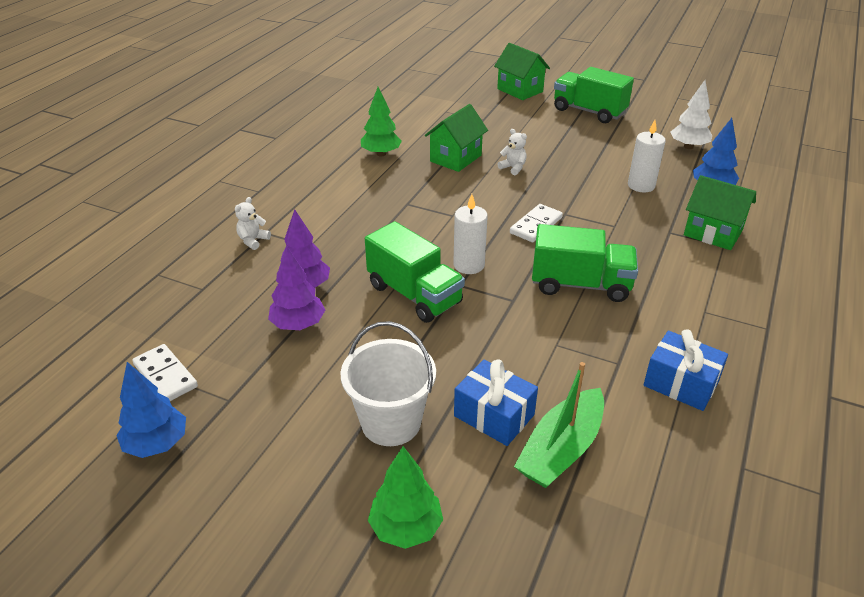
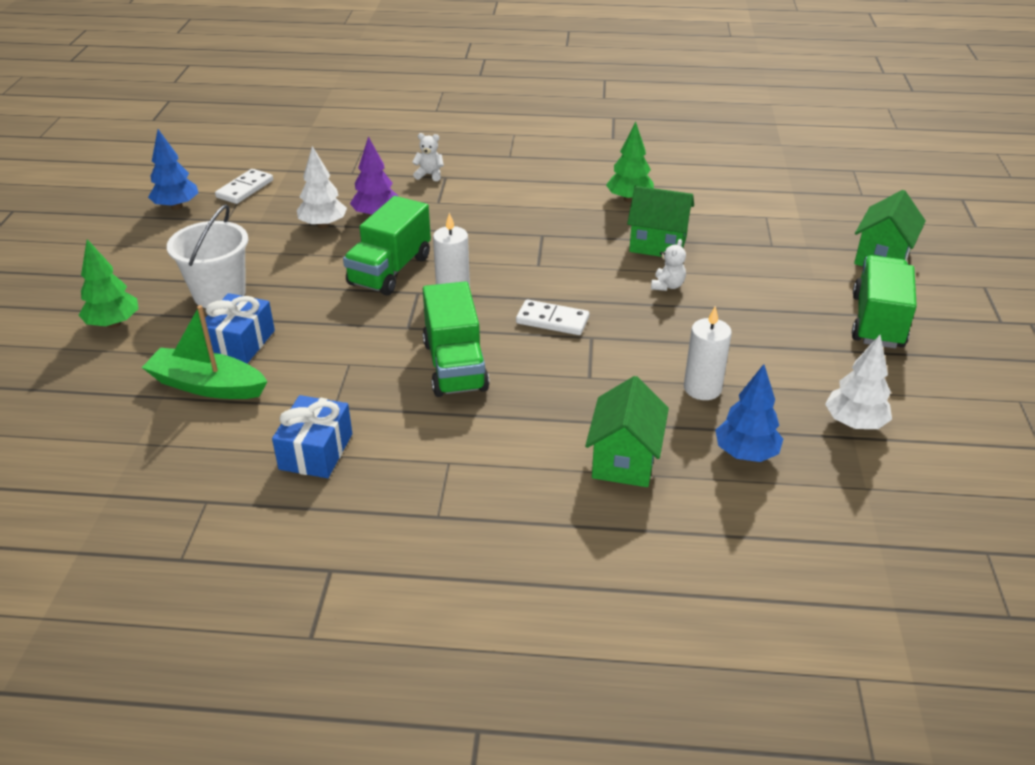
camera: 70 degrees right, 0 degrees up
purple tree [268,246,325,330] -> white tree [297,146,347,228]

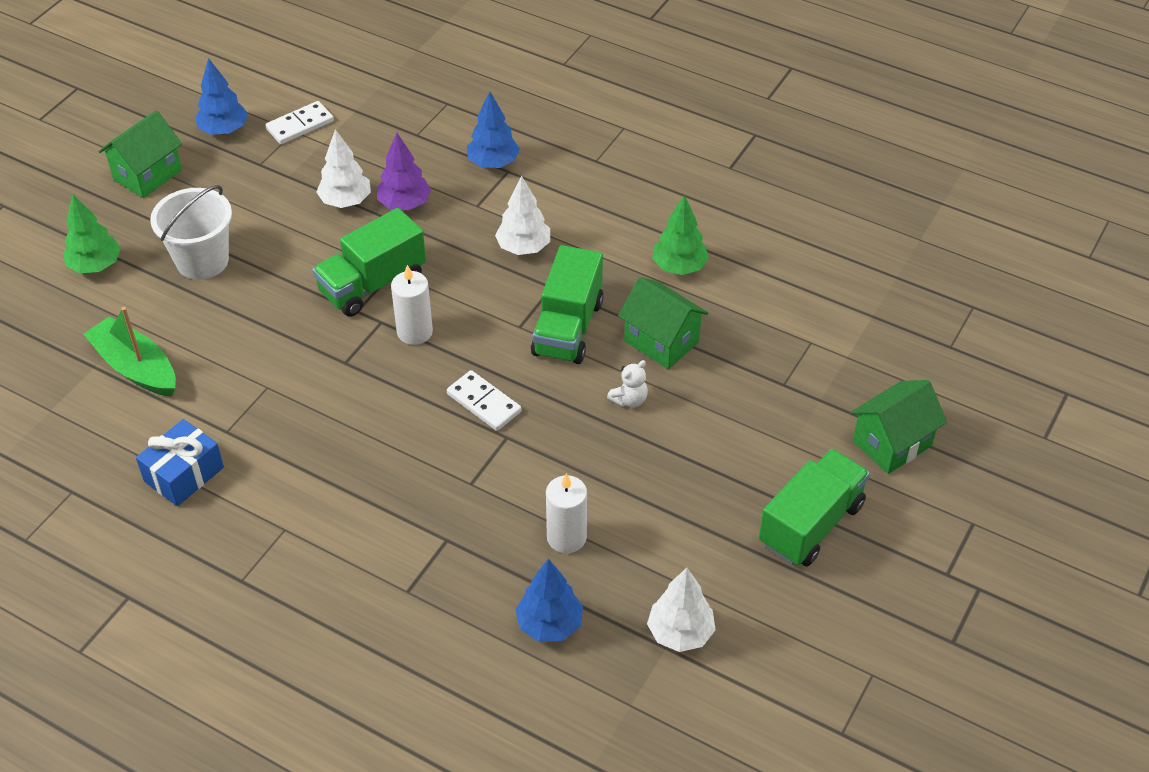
camera: 25 degrees right, 10 degrees up
blue gift [205,293,275,364] -> none
white teddy bear [412,133,444,181] -> blue tree [467,91,520,168]
green truck [423,281,489,397] -> green truck moved to [531,245,604,364]
green house [585,376,669,487] -> green house moved to [98,110,182,198]
none -> white tree [495,176,550,255]

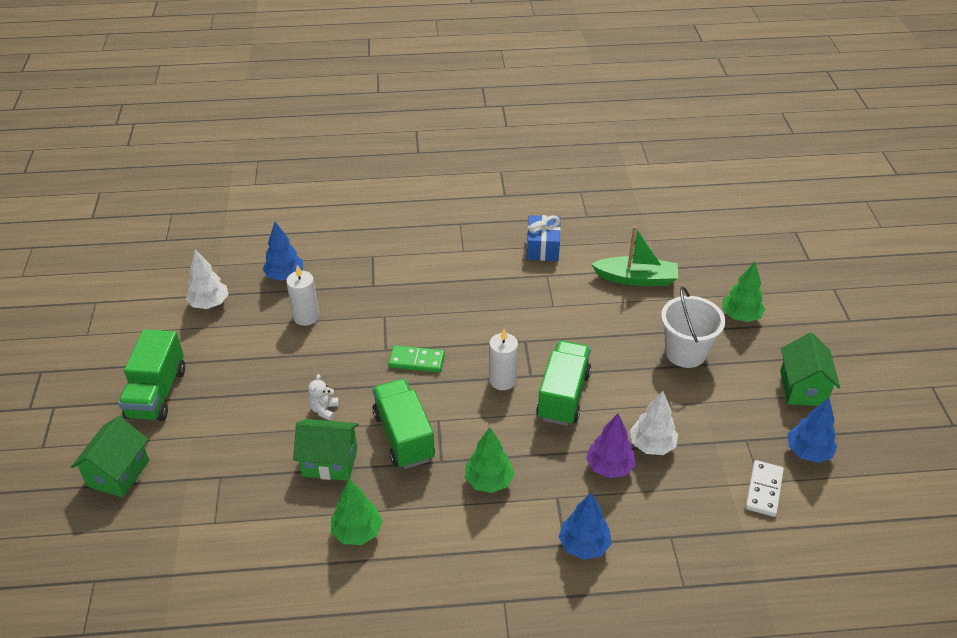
camera: 145 degrees right, 5 degrees down
white domino [447,370,521,431] -> green domino [388,345,445,373]
white tree [495,176,550,255] -> green tree [465,427,515,493]

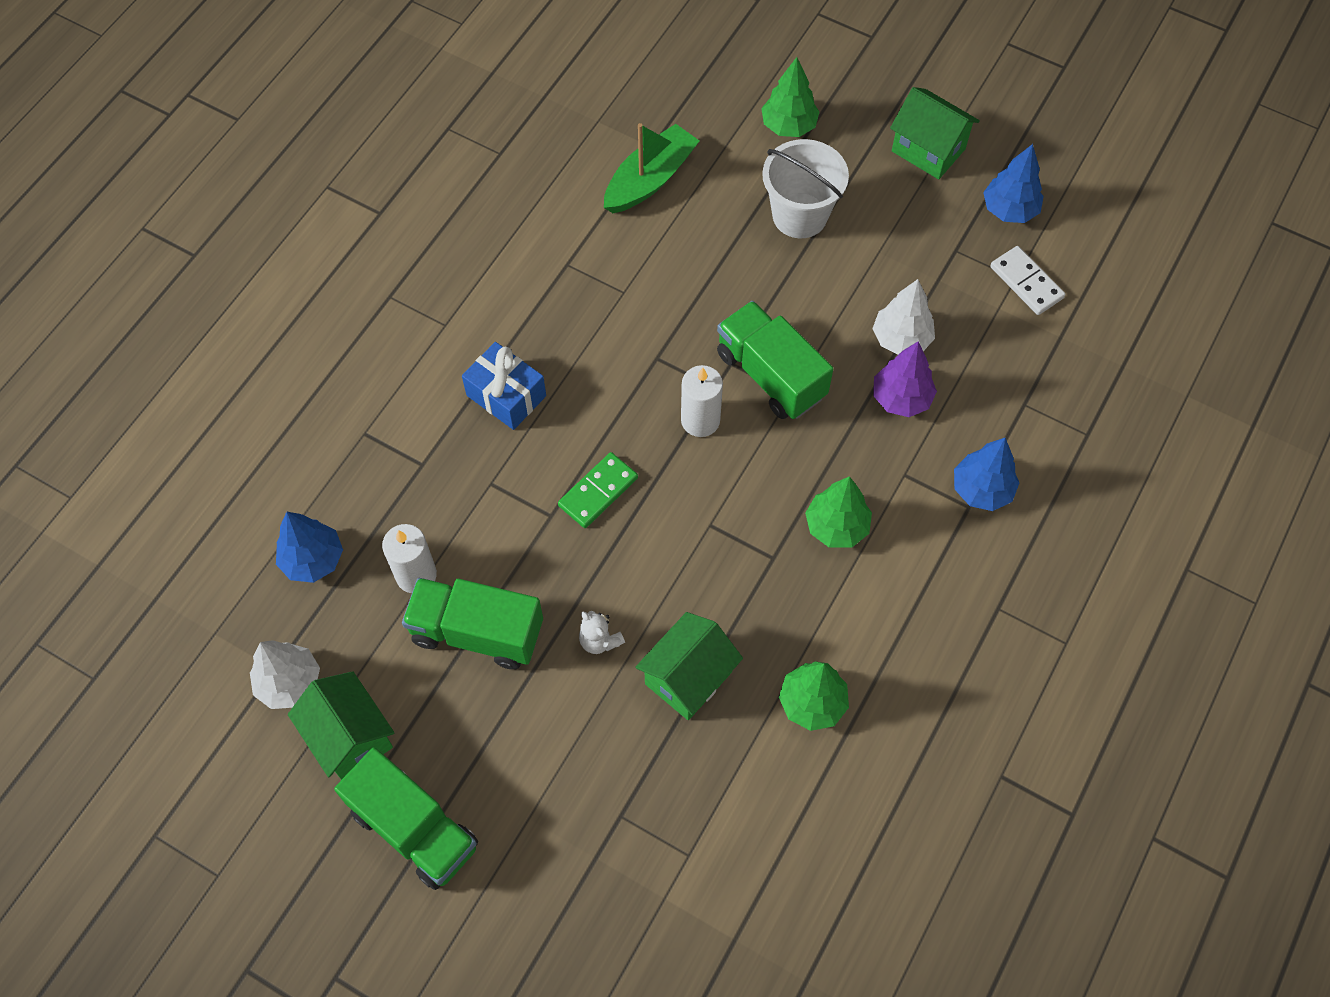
camera: 55 degrees left, 20 degrees up
green house [71,416,149,498] -> green house moved to [288,671,394,780]
green truck [372,379,435,469] -> green truck moved to [402,578,543,669]
blue gift [527,215,561,261] -> blue gift moved to [462,342,546,430]

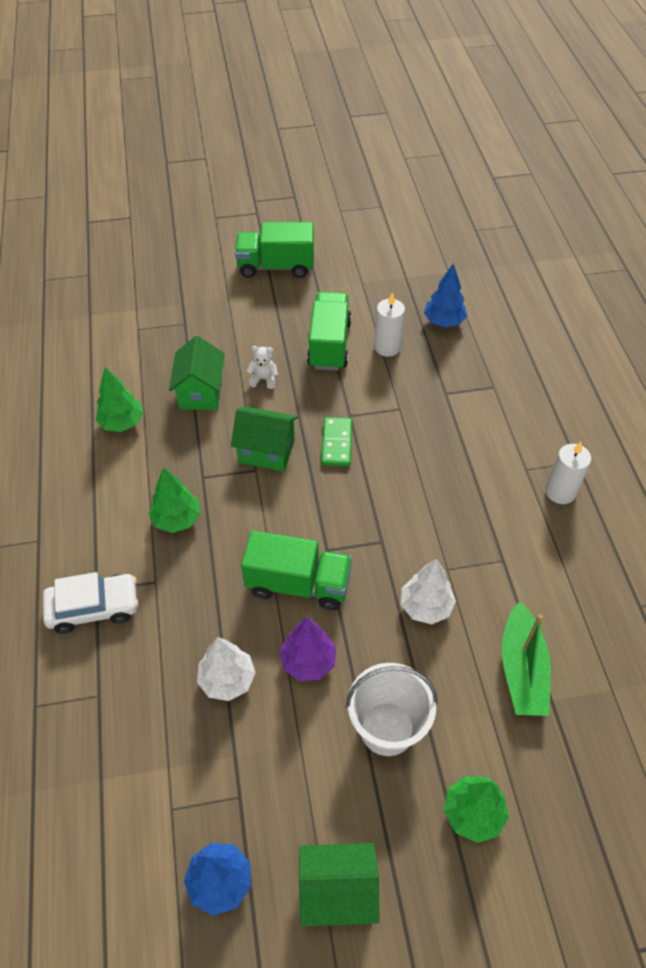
camera: 140 degrees right, 10 degrees down
white tree [250,640,320,709] -> white tree moved to [401,559,456,624]
green house [288,671,394,780] -> green house moved to [231,407,298,472]
green truck [402,578,543,669] -> green truck turned 60 degrees counterclockwise [307,292,352,371]
blue gift [462,342,546,430] -> none
white candle [681,365,723,437] -> white candle moved to [545,442,591,504]
purple tree [873,341,937,417] -> purple tree moved to [279,617,336,681]
blue tree [954,438,1019,511] -> white car [43,572,138,634]
white domino [991,246,1065,315] -> none

